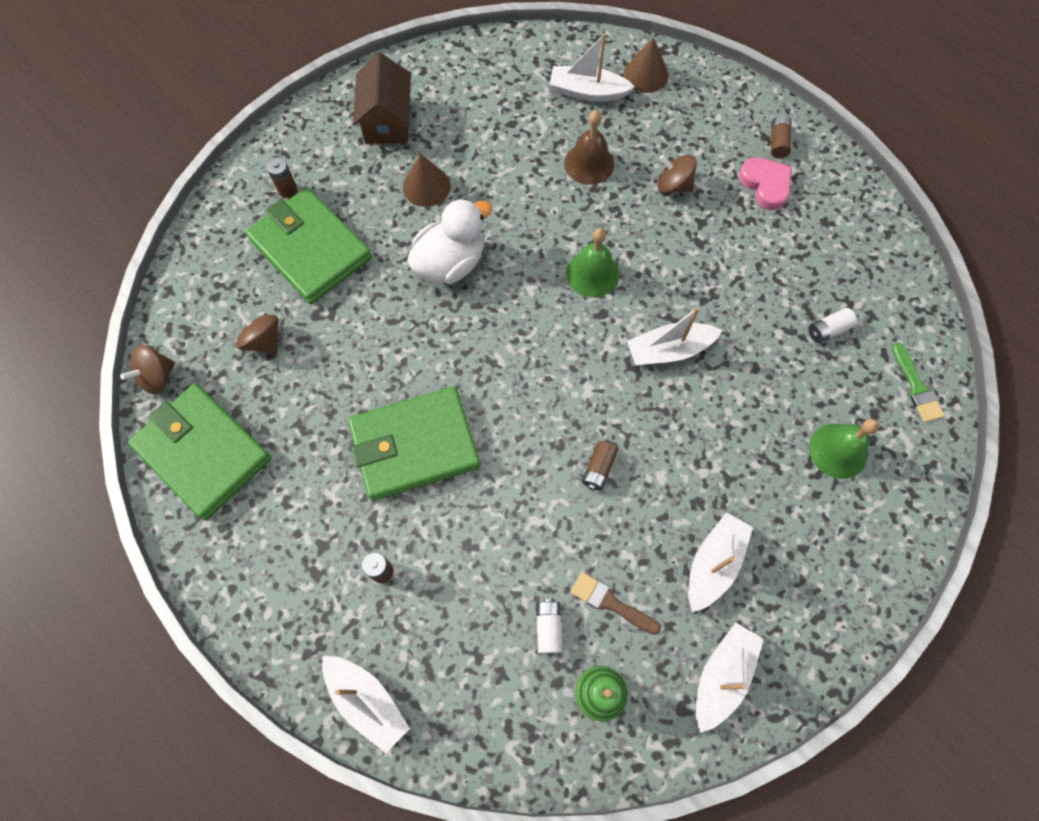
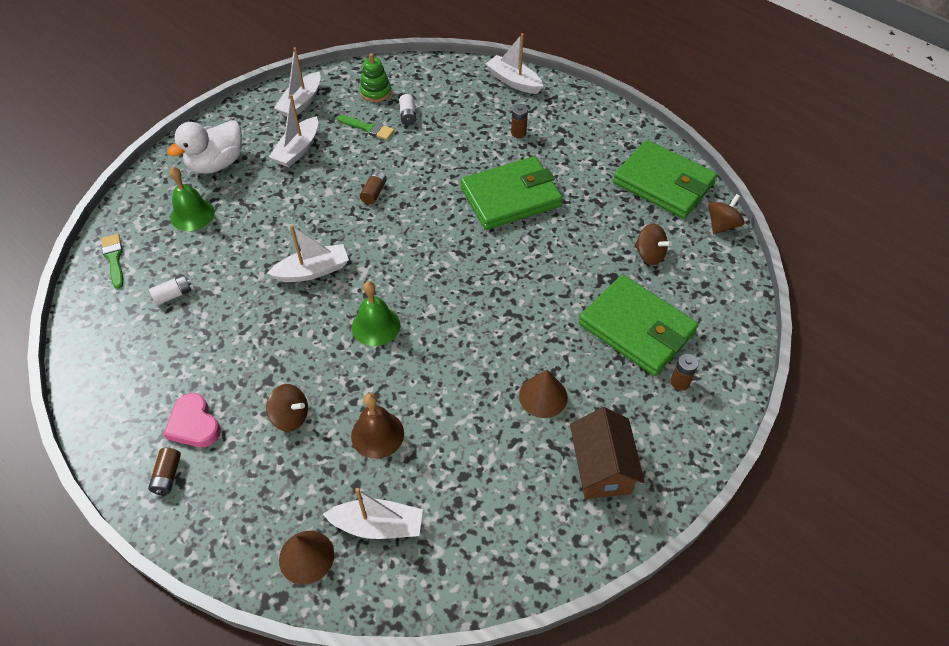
camera: 175 degrees right, 15 degrees down
white duck [407,198,492,284] -> white duck moved to [167,120,242,174]
brown brush [570,572,661,635] -> green brush [337,115,394,140]

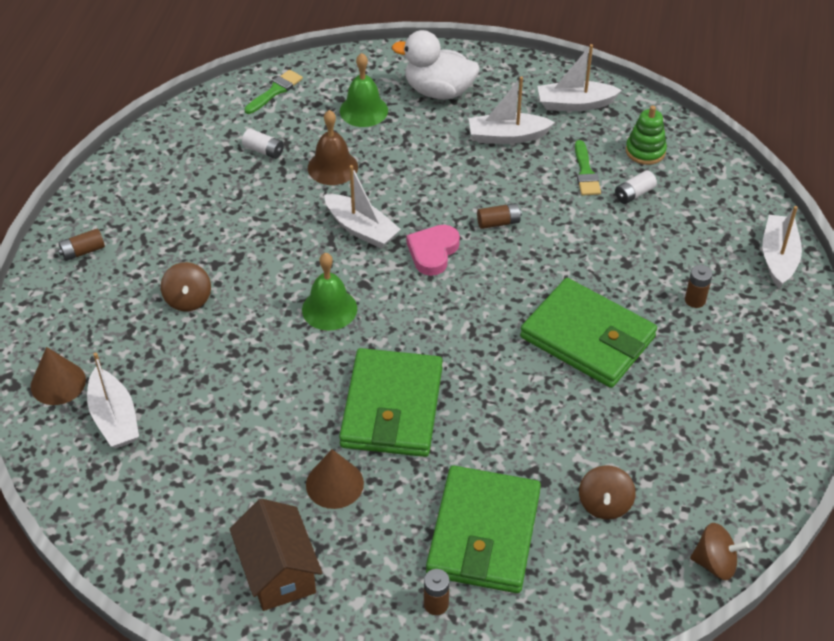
camera: 60 degrees right, 5 degrees down
pink heart [164,393,221,447] -> pink heart moved to [407,225,460,276]
brown bell [351,393,404,459] -> brown bell moved to [308,110,358,185]
brown house [570,407,645,499] -> brown house turned 75 degrees counterclockwise [230,499,322,611]
green wallet [613,140,717,219] -> green wallet moved to [339,348,443,457]

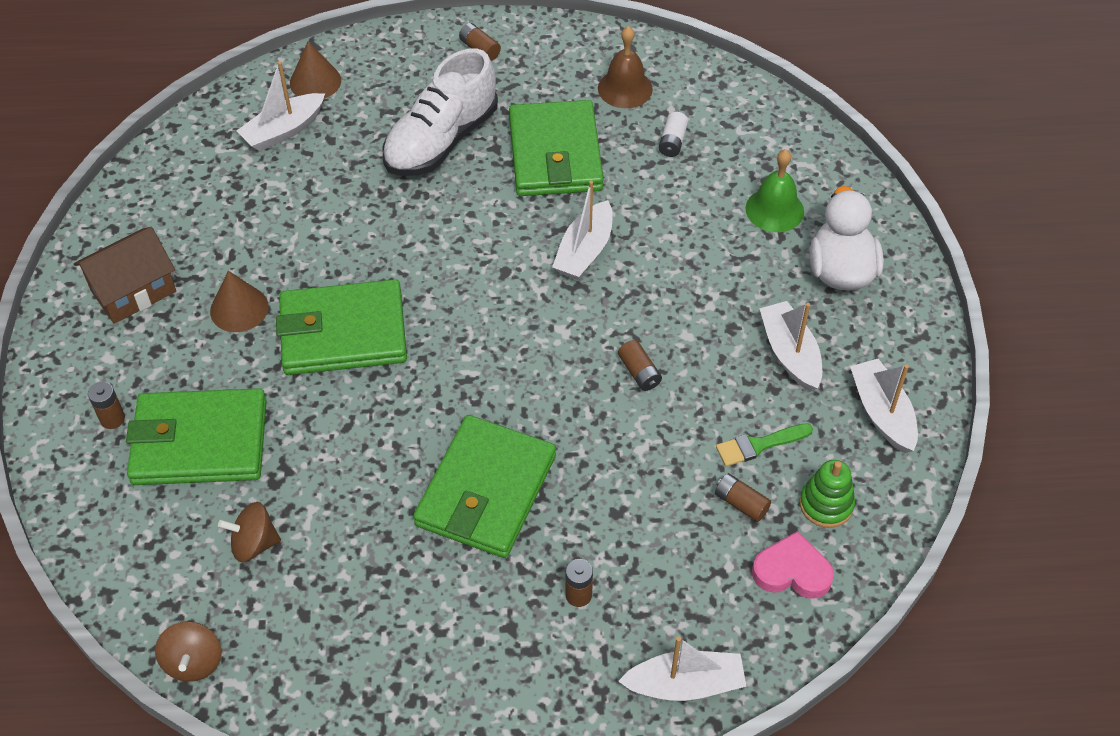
camera: 75 degrees right, 5 degrees up
brown spinning top [161,262,211,311] -> white shoe [383,49,498,176]
green brush [244,70,303,114] -> none
green bell [302,253,357,331] -> none
brown bell [308,110,358,185] -> brown bell moved to [598,26,653,108]
pink heart [407,225,460,276] -> pink heart moved to [752,531,834,599]
white battery [615,170,657,204] -> brown battery [715,473,771,522]
none -> green wallet [509,100,604,196]

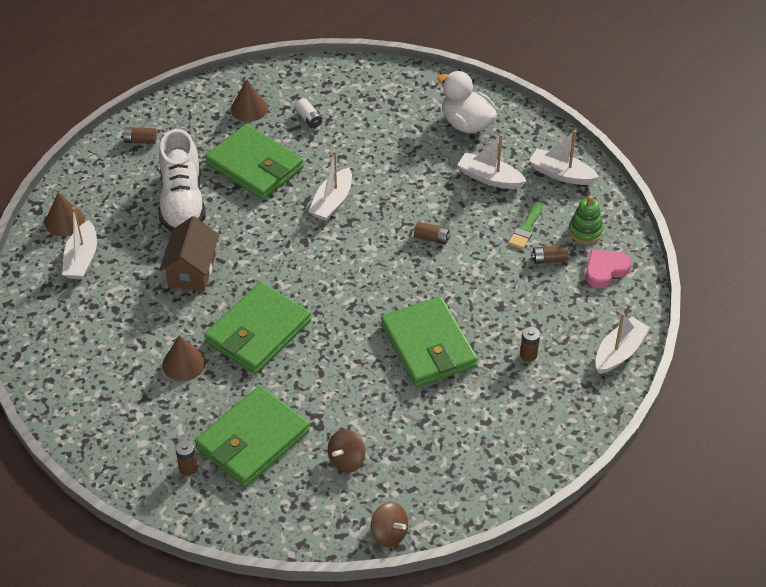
camera: 45 degrees left, 5 degrees down
brown house [74,227,176,324] -> brown house moved to [159,216,219,291]
white boat [552,181,613,280] -> white boat turned 45 degrees clockwise [308,151,352,221]
brown bell [598,26,653,108] -> brown cone [231,79,268,122]
green bell [746,149,804,232] -> none

